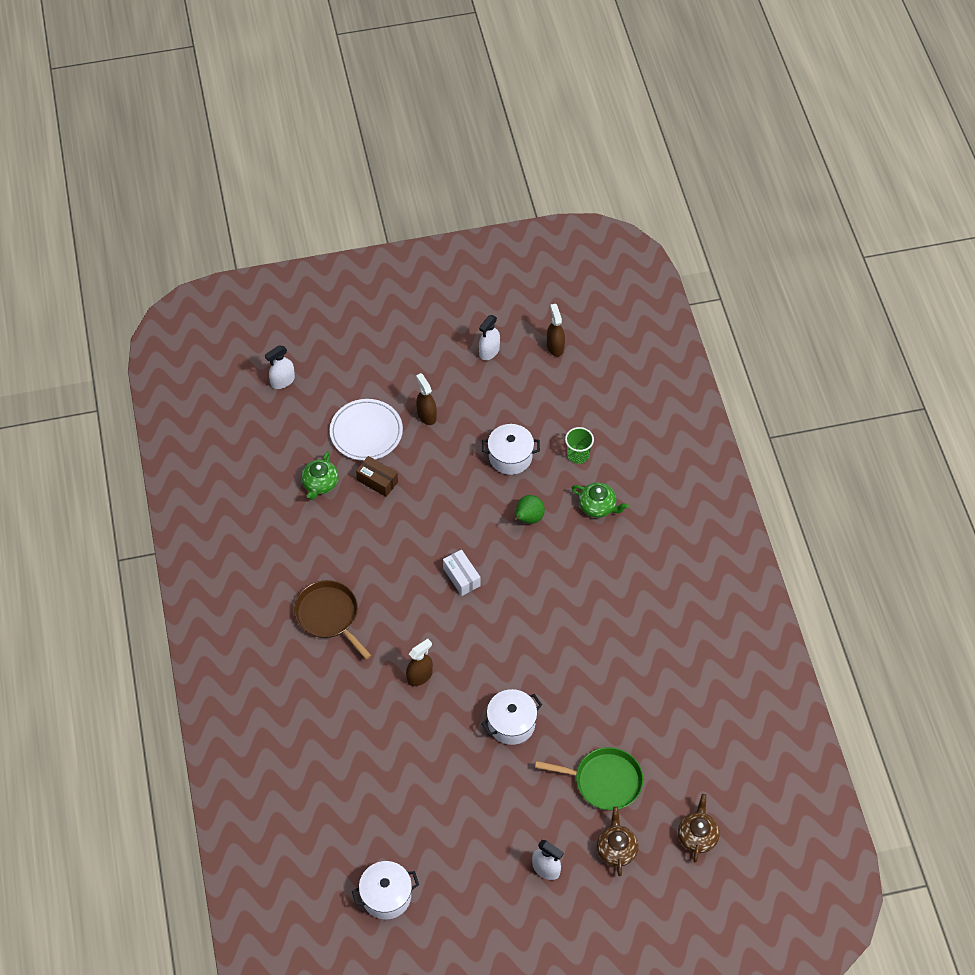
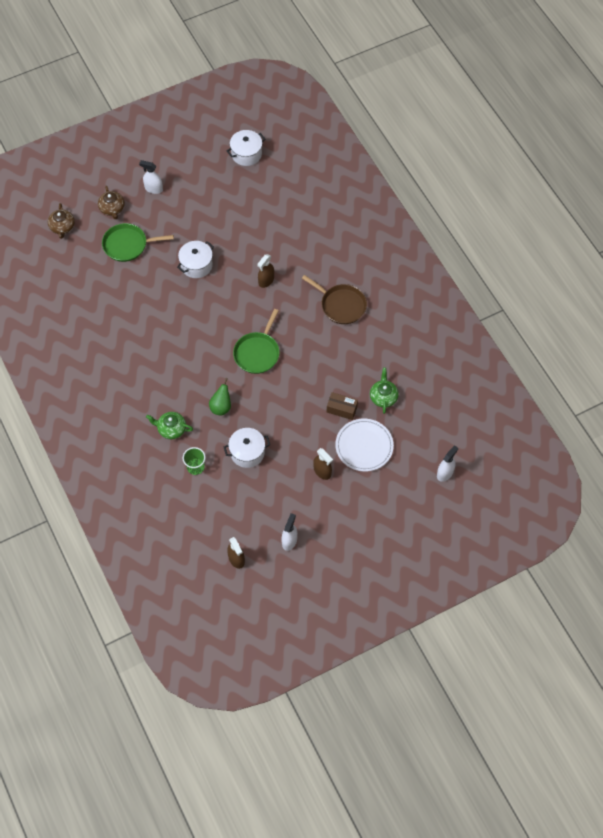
camera: 165 degrees right, 5 degrees up
white box [443,550,480,596] -> green pan [233,309,280,374]

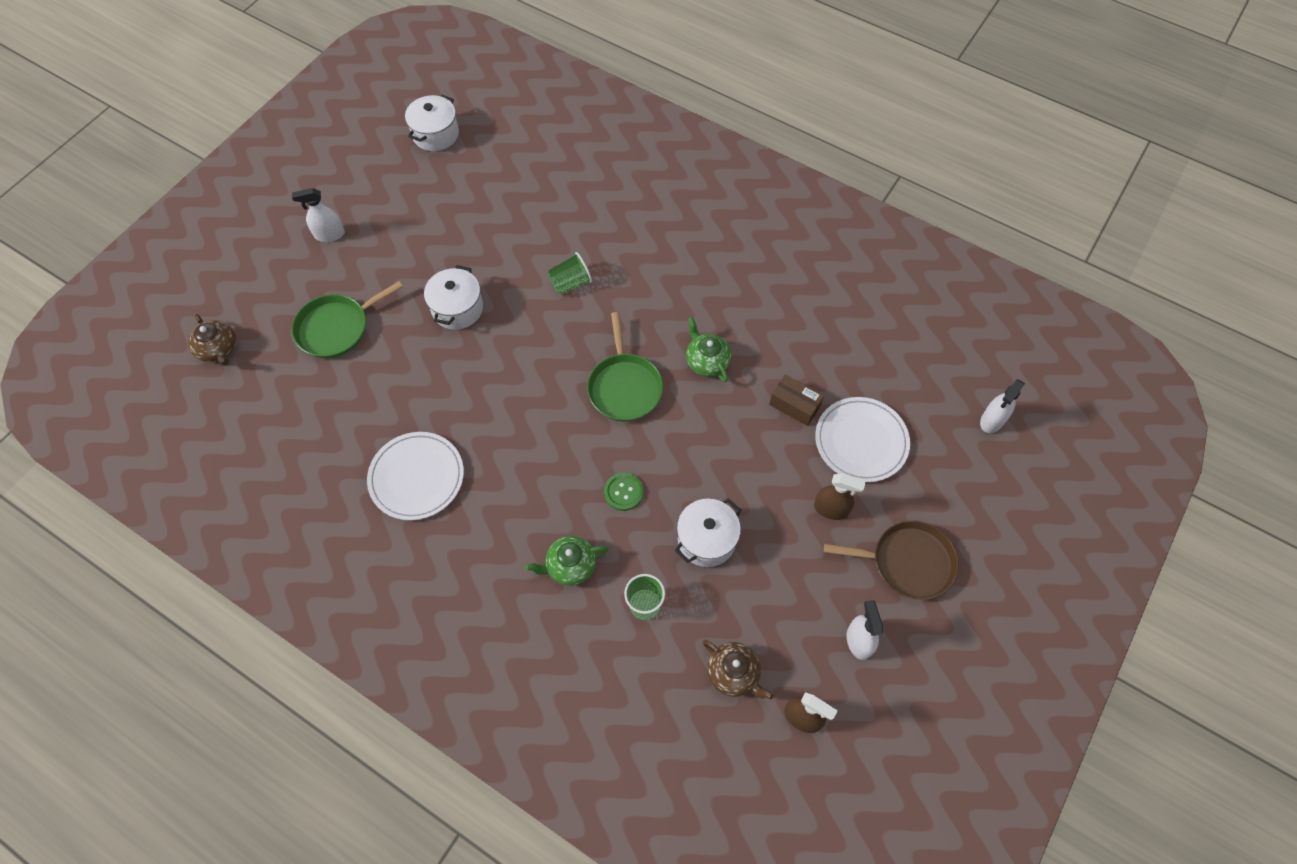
camera: 30 degrees left, 0 degrees up
brown teapot [98,186,125,219] -> brown teapot moved to [703,640,774,700]
green pear [209,378,231,416] -> green button [604,473,644,511]
brown spray bottle [257,254,274,288] -> green cup [548,252,592,294]
brown pan [302,275,367,324] -> brown pan moved to [824,520,959,600]
brown box [327,392,358,420] -> brown box turned 45 degrees clockwise [769,375,824,426]
green teapot [370,368,399,414] -> green teapot moved to [686,317,732,382]
white spray bottle [437,445,458,482] -> white spray bottle turned 150 degrees counterclockwise [980,379,1025,433]
none -> white plate [367,432,464,520]

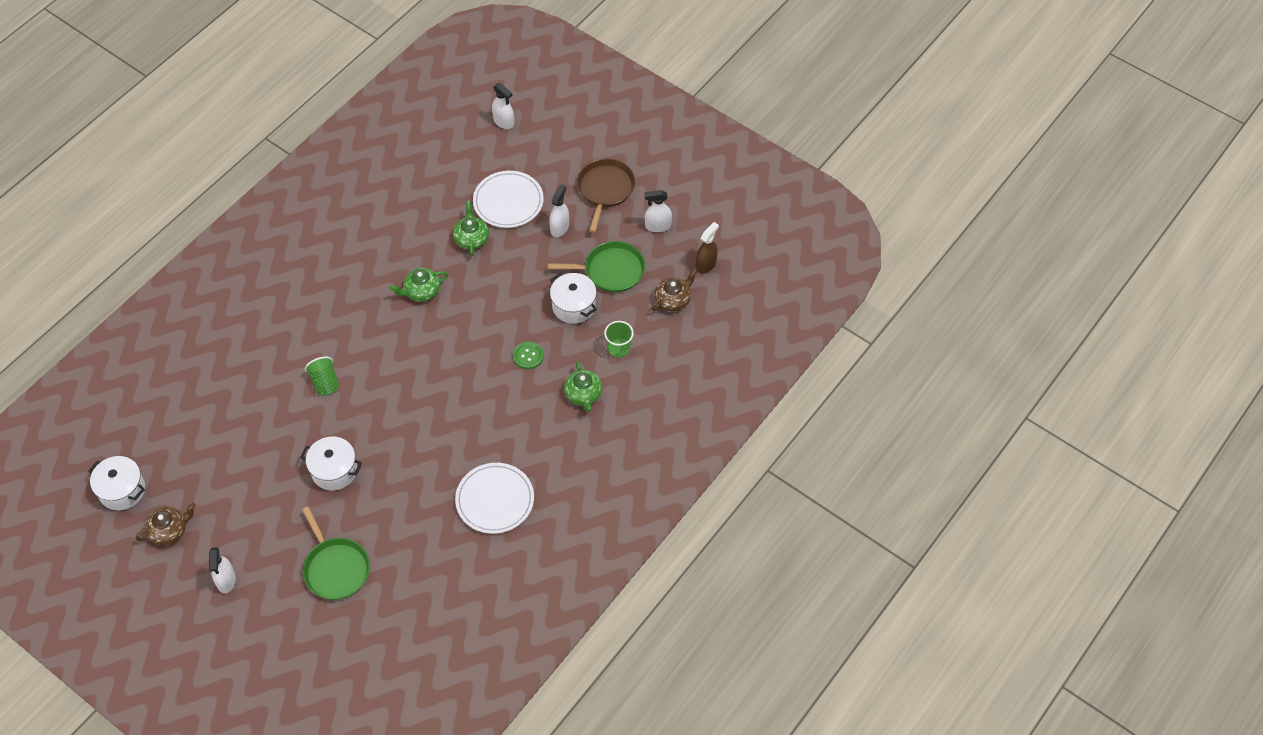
camera: 85 degrees left, 5 degrees down
brown teapot [188,314,236,366] -> brown teapot moved to [136,503,196,545]
green pan [587,312,663,422] -> green pan moved to [548,241,645,292]
brown box [769,375,824,426] -> green teapot [453,201,489,256]
brown spray bottle [814,474,866,520] -> white spray bottle [549,184,569,237]

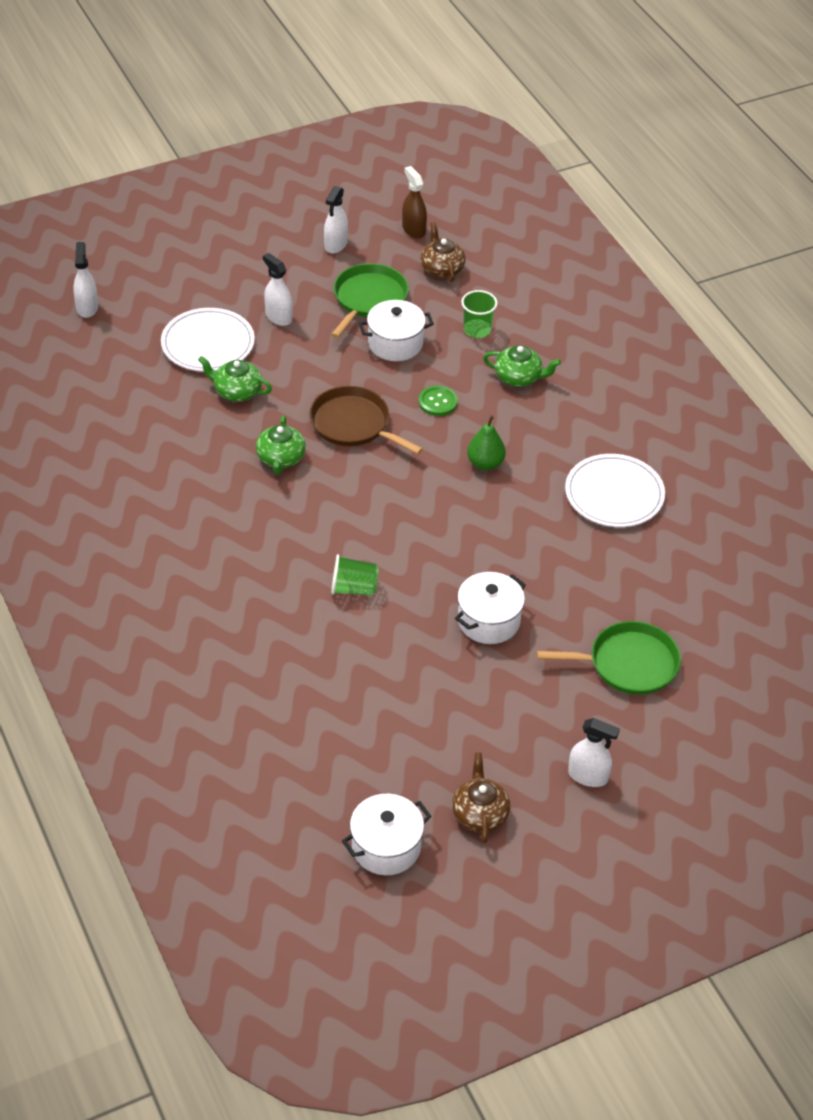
camera: 65 degrees left, 10 degrees down
white spray bottle [492,83,514,129] -> white spray bottle turned 75 degrees counterclockwise [73,242,98,318]
brown pan [577,159,635,233] -> brown pan moved to [309,386,423,454]
none -> green pear [467,415,506,470]

